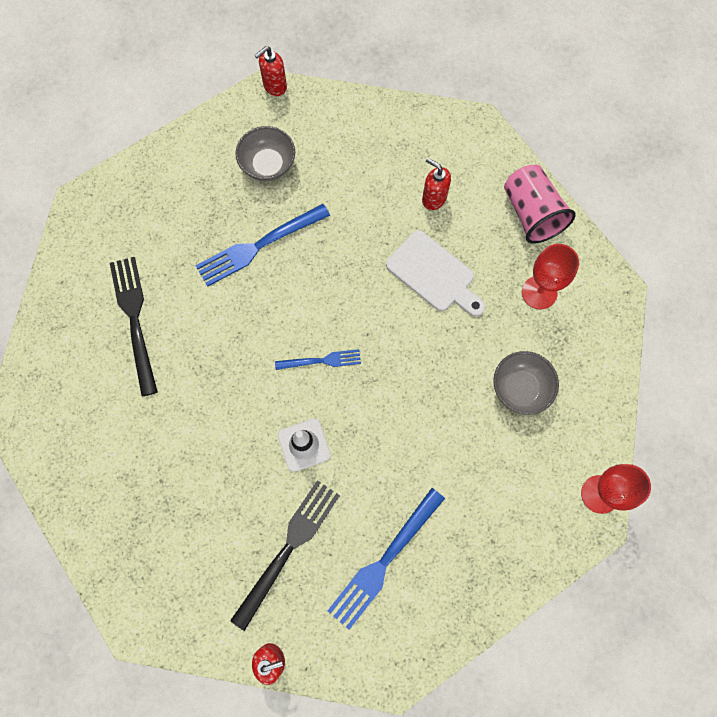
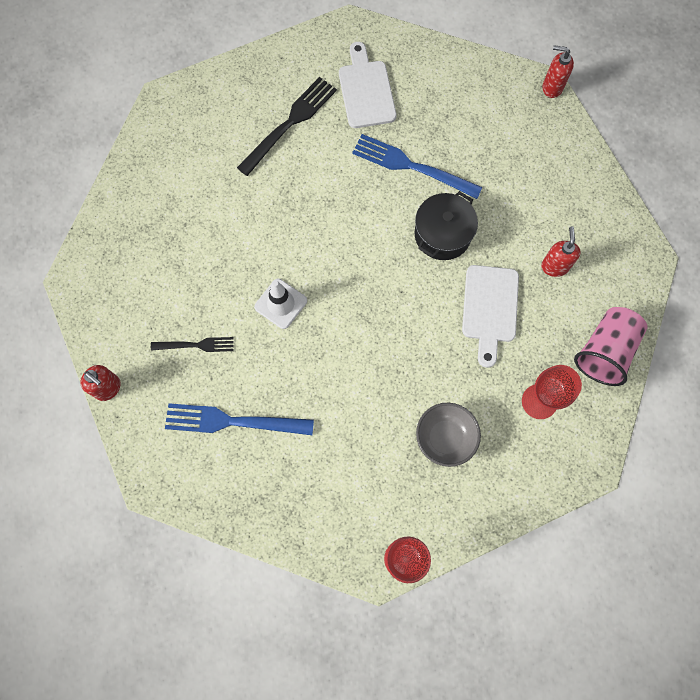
camera: 55 degrees right, 0 degrees up
black fork [230,480,340,631] -> black fork [151,337,234,352], size x0.57
grey bowl [235,126,295,182] -> none
blue fork [275,349,361,370] -> none
none -> white cutting board [339,42,397,128]
none -> black pot [414,191,478,260]

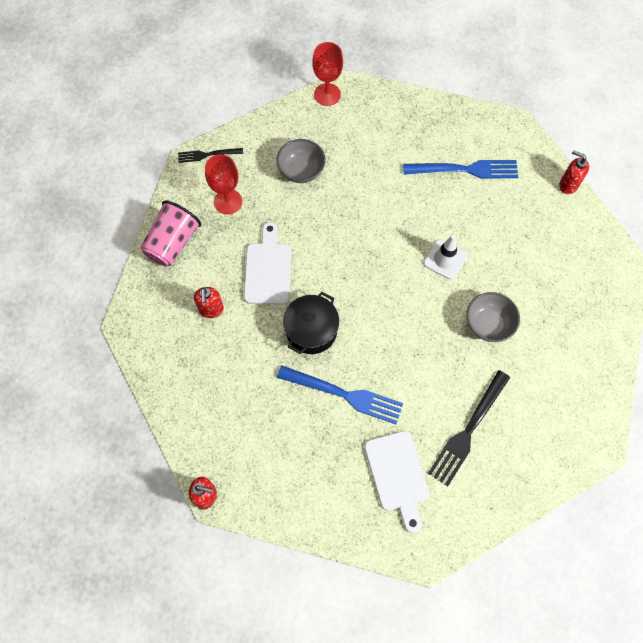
camera: 175 degrees right, 5 degrees down
black fork [151,337,234,352] -> black fork moved to [178,148,243,163]
none -> grey bowl [467,292,520,342]

